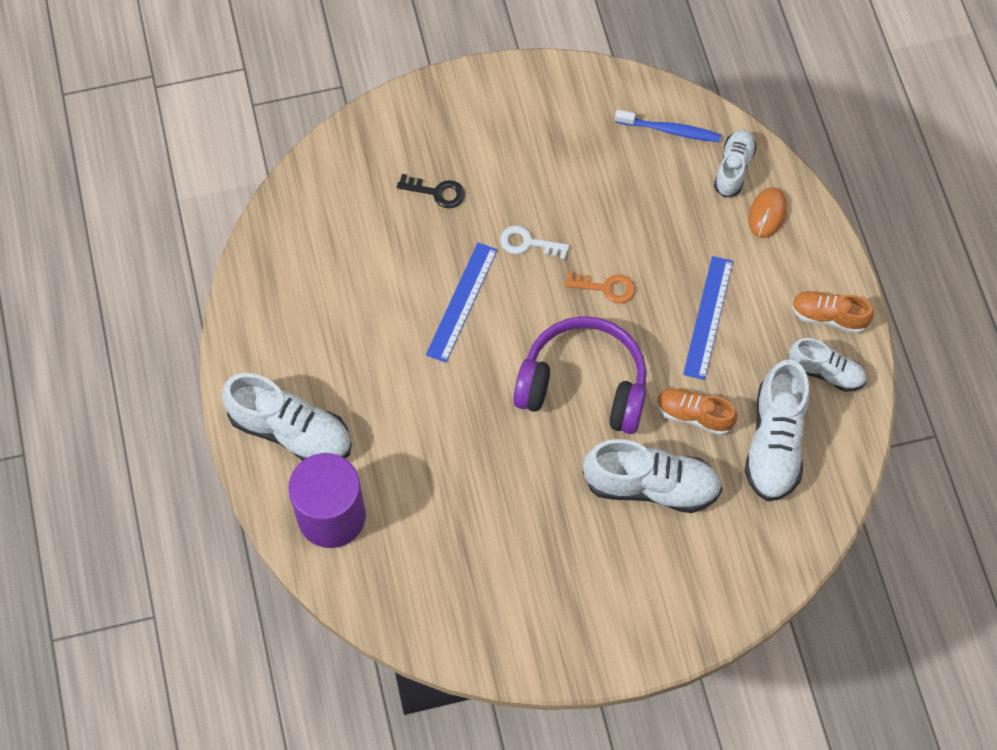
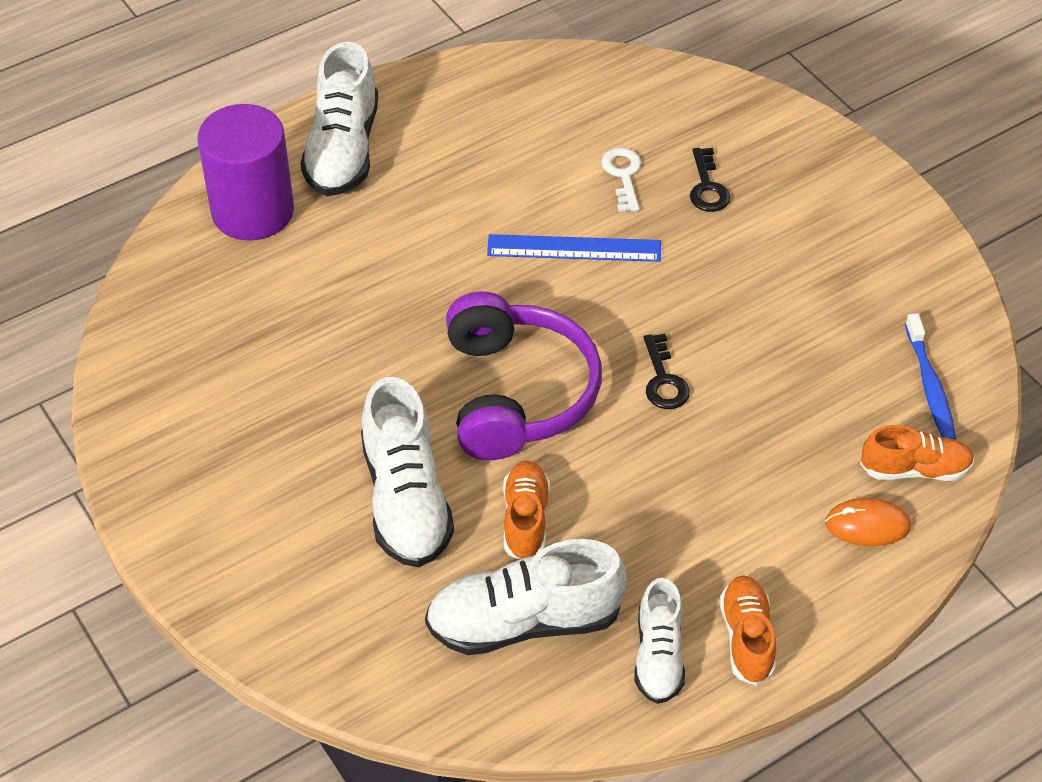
camera: 70 degrees right, 15 degrees down
white key [500,225,569,260] -> white key moved to [601,148,641,212]
orange key [565,272,635,304] -> black key [644,334,690,409]
blue ruler [683,256,733,380] -> none
white shoe [714,129,757,198] -> orange shoe [860,425,974,481]

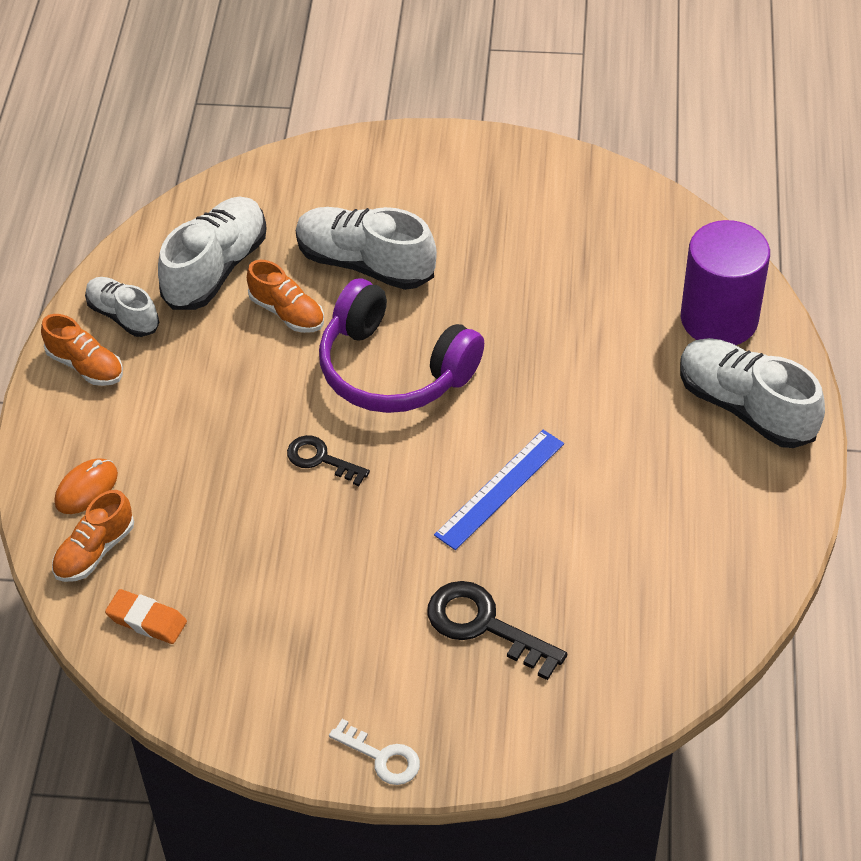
camera: 130 degrees right, 0 degrees up
white key [601,148,641,212] -> white key moved to [329,719,420,785]
black key [690,148,731,212] -> black key [428,581,567,680], size x1.59
blue toothbrush [905,313,956,440] -> orange eraser [105,589,187,644]

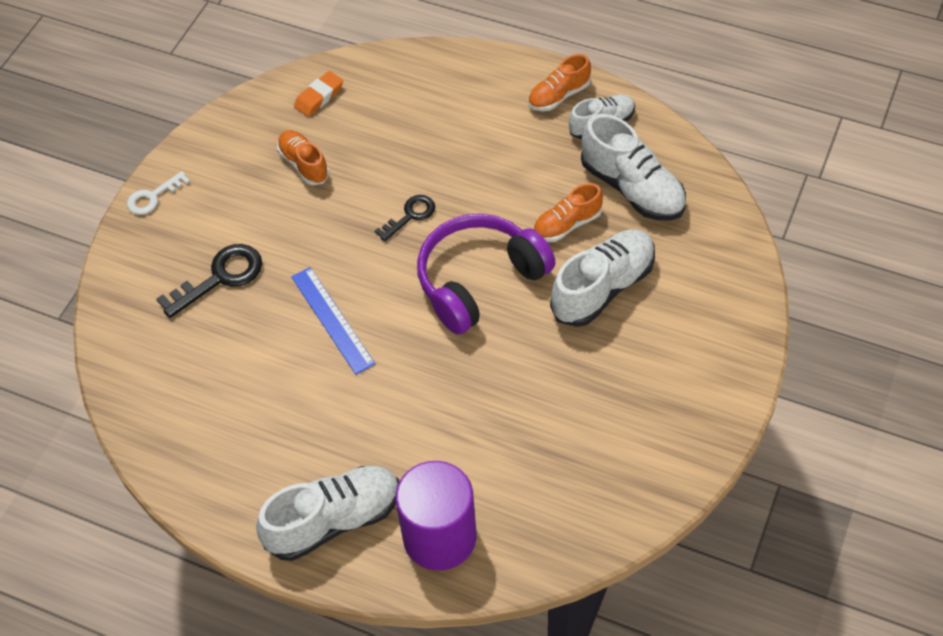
camera: 110 degrees right, 5 degrees up
orange shoe [52,490,134,582] -> orange shoe moved to [277,130,329,185]
orange mouse [55,458,118,514] -> none

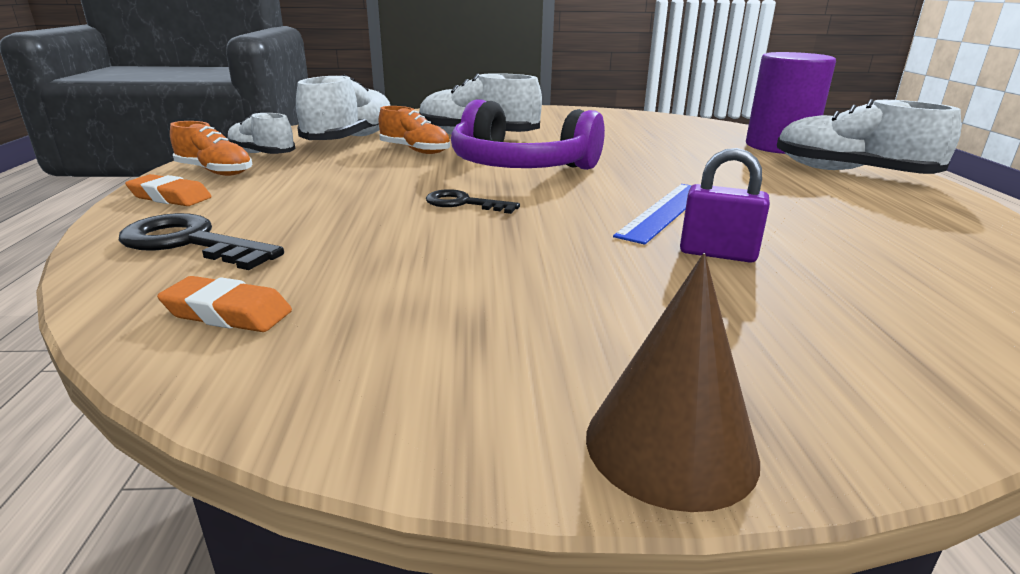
camera: 120 degrees left, 30 degrees down
white key [127,171,190,215] -> brown cone [586,253,760,512]
black key [156,244,262,318] -> black key moved to [119,213,284,270]
orange shoe [277,130,329,185] -> none
none -> orange eraser [125,174,212,206]
none -> purple padlock [680,148,770,262]

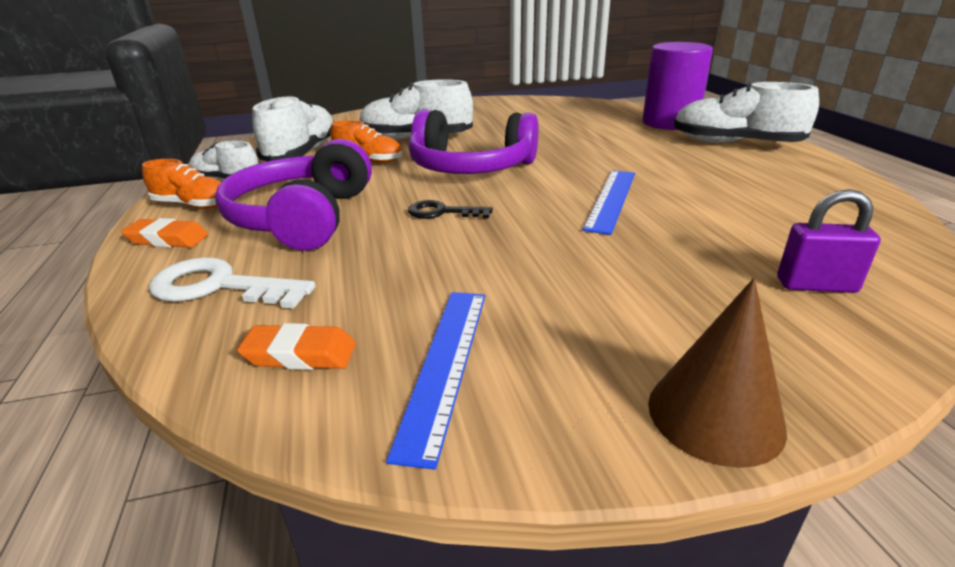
camera: 10 degrees left, 5 degrees up
black key [119,213,284,270] -> white key [149,257,316,309]
purple padlock [680,148,770,262] -> purple padlock moved to [777,189,881,293]
none -> purple headphones [215,139,372,251]
none -> blue ruler [386,292,485,470]

